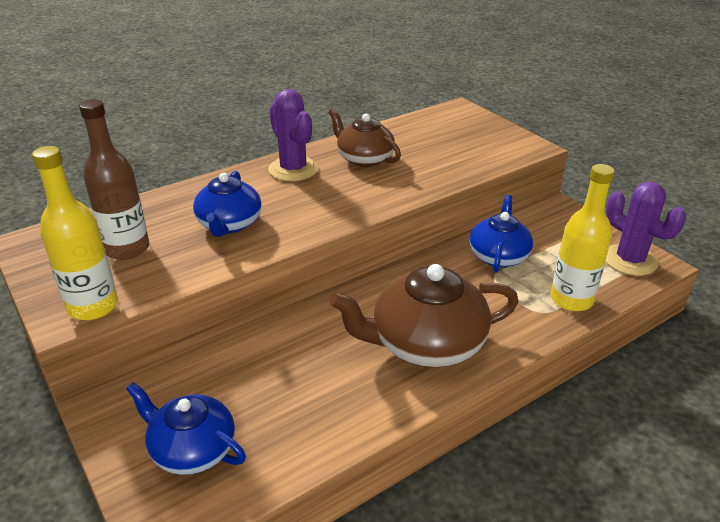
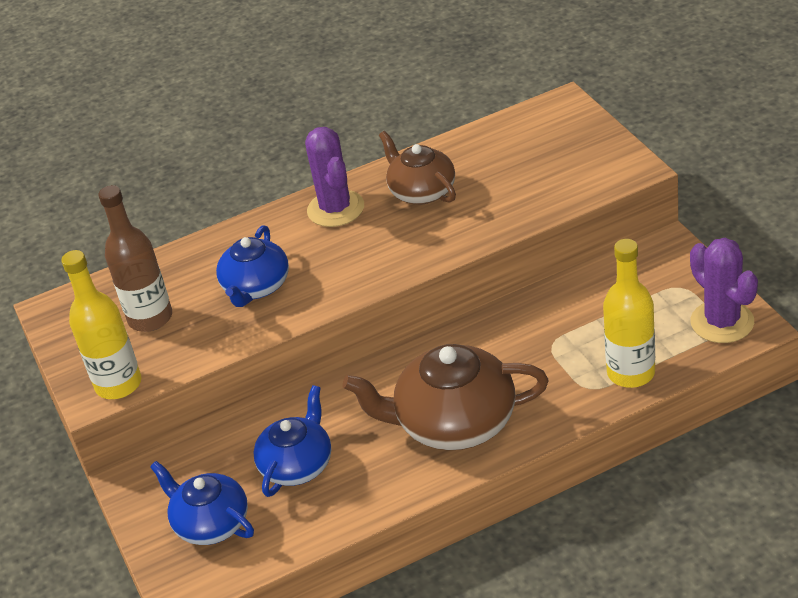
camera: 15 degrees right, 5 degrees up
blue teapot [470,195,533,272] -> blue teapot moved to [253,385,331,497]

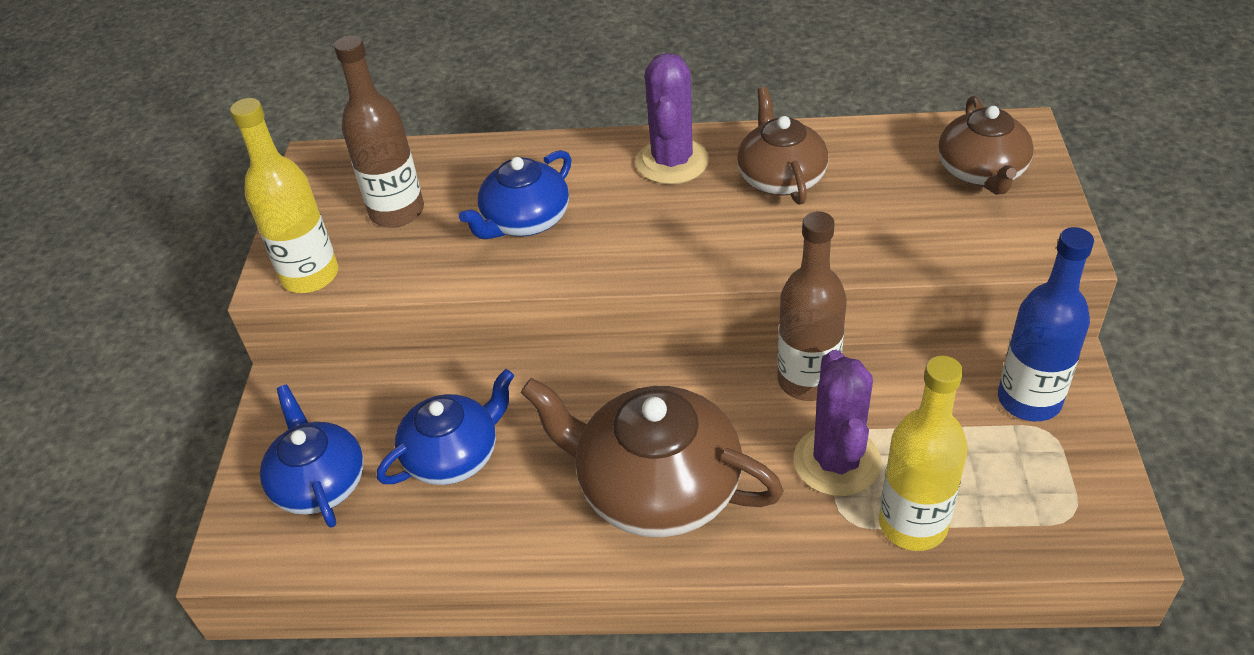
camera: 25 degrees right, 5 degrees up
purple cactus [690,238,758,343] -> purple cactus moved to [794,350,882,496]
none -> brown bottle [777,212,847,401]
none -> brown teapot [938,96,1034,195]
none -> blue bottle [998,227,1094,421]

